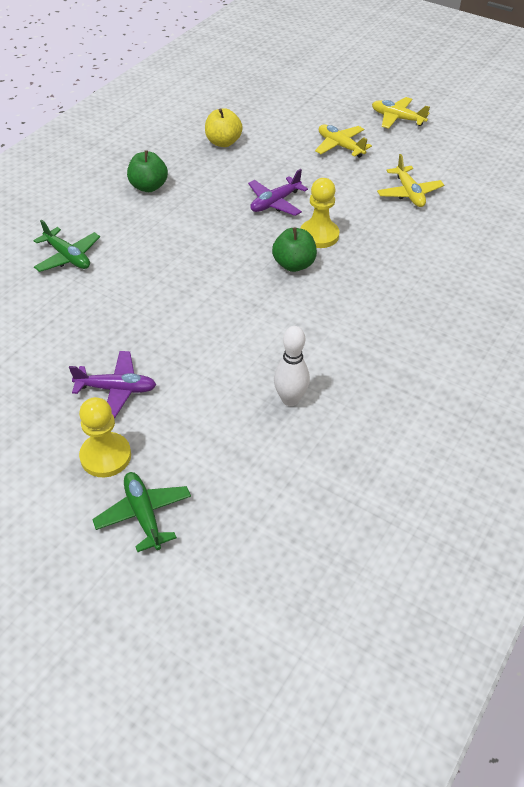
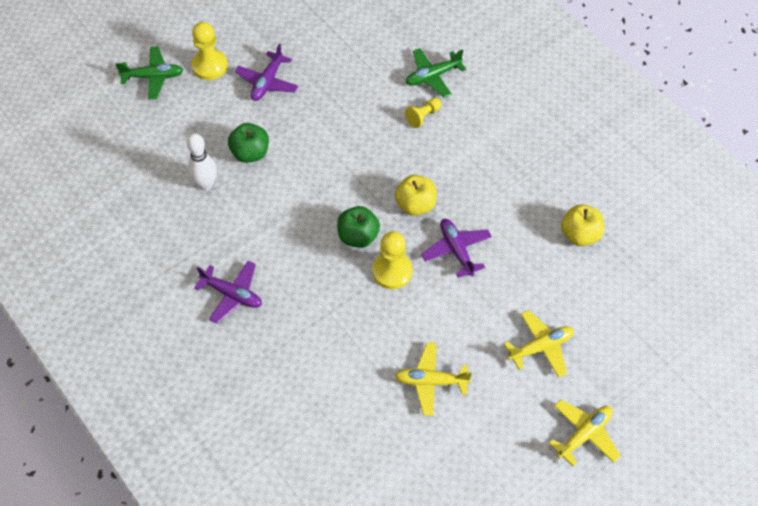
camera: 110 degrees right, 10 degrees up
green apple [127,150,168,192] -> green apple moved to [228,123,269,163]
none -> purple plane [194,261,262,324]
none -> yellow apple [395,175,437,216]
none -> yellow pawn [405,98,442,128]

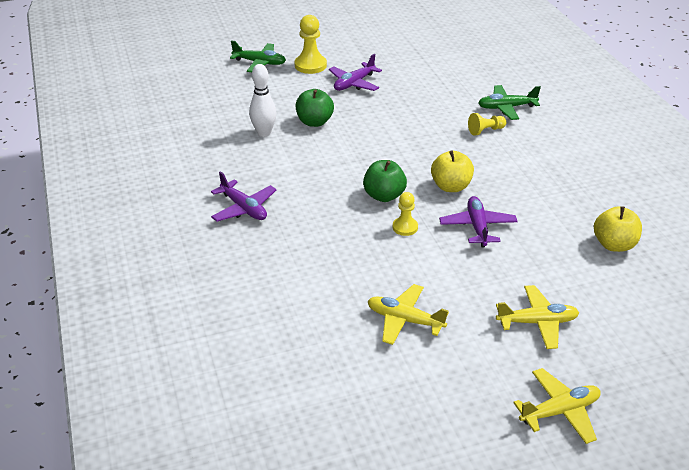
camera: 20 degrees right, 20 degrees down
yellow pawn [372,231,412,289] -> yellow pawn [393,192,418,236], size x0.61

